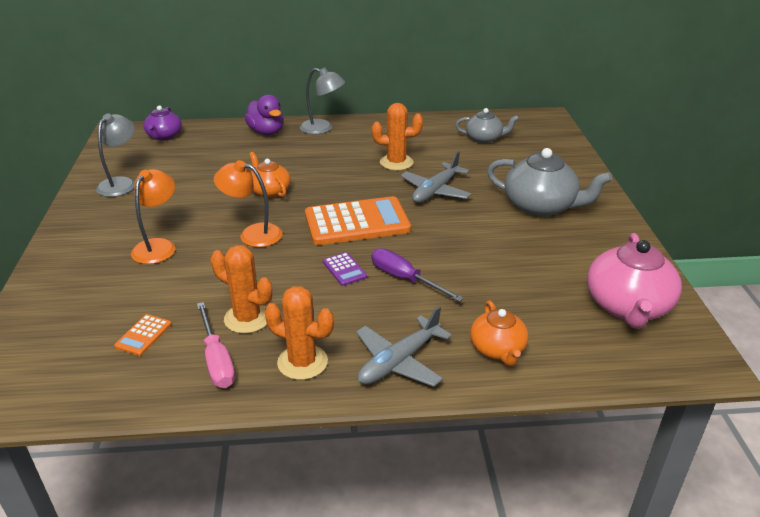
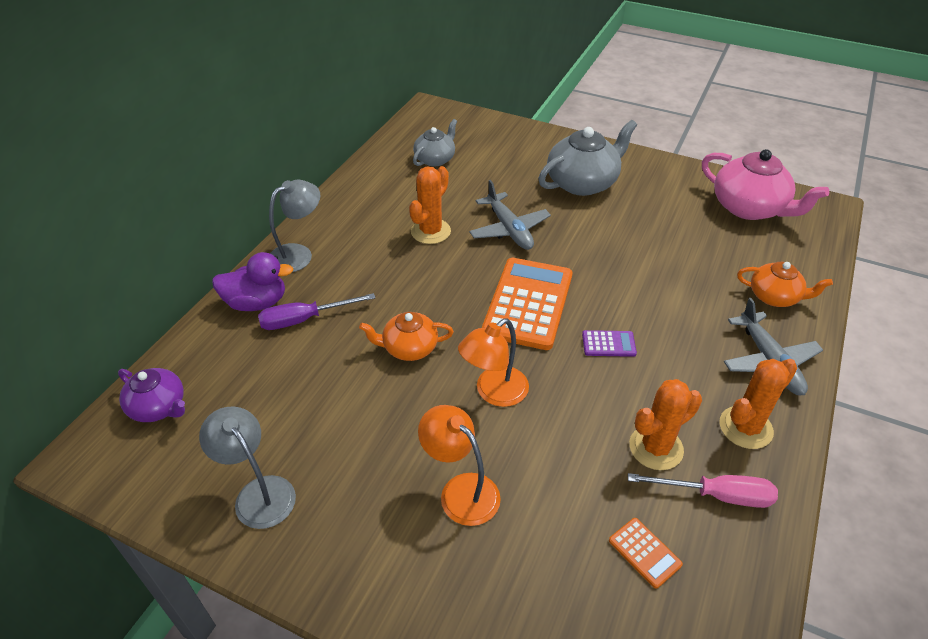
camera: 60 degrees left, 10 degrees up
purple screwdriver [371,248,464,302] -> purple screwdriver moved to [258,293,375,330]

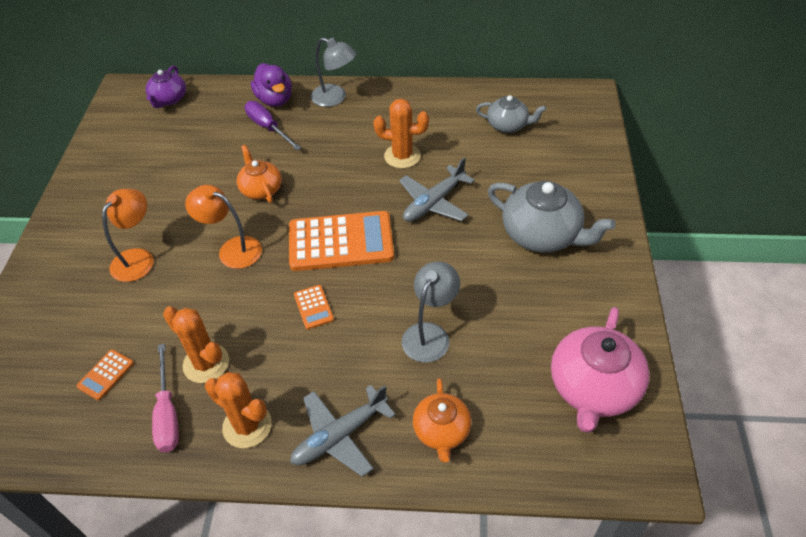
camera: 70 degrees right, 5 degrees up
grey lamp [199,407,296,529] -> grey lamp moved to [402,262,460,363]
purple calculator [582,330,637,357] -> orange calculator [294,285,334,329]

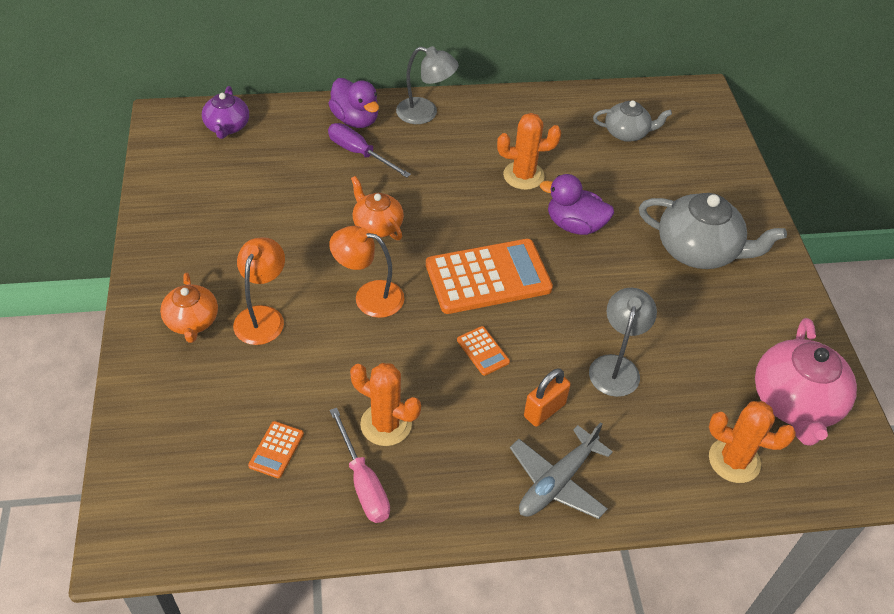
camera: 15 degrees left, 0 degrees up
orange cactus [205,372,272,448] -> orange cactus moved to [709,401,796,483]
grey plane [399,158,475,222] -> purple duck [540,174,614,235]
orange teapot [413,378,471,463] -> orange teapot moved to [160,273,218,343]
none -> orange padlock [524,368,571,427]

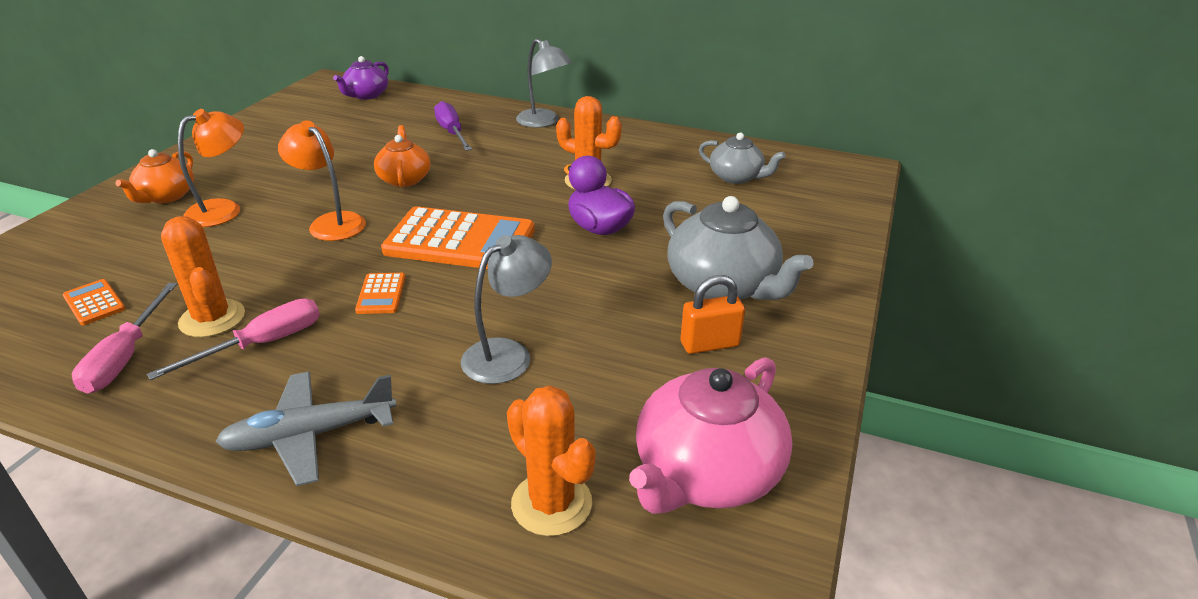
camera: 30 degrees right, 15 degrees down
orange calculator [248,421,304,478] -> orange calculator turned 90 degrees clockwise [63,279,125,325]
purple duck [328,78,379,128] -> none
orange padlock [524,368,571,427] -> orange padlock moved to [680,275,745,354]
none -> pink screwdriver [147,298,320,380]

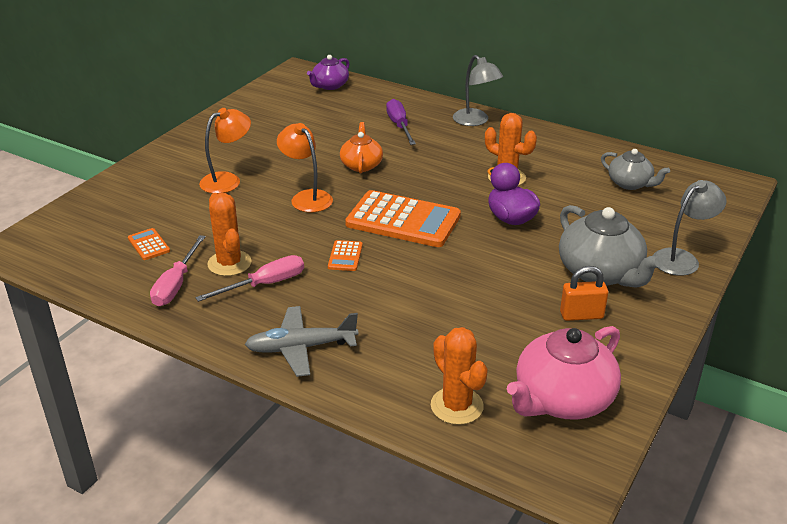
camera: 10 degrees right, 0 degrees up
orange teapot [115,149,194,203] -> none
grey lamp [461,235,552,384] -> grey lamp moved to [653,180,727,276]

